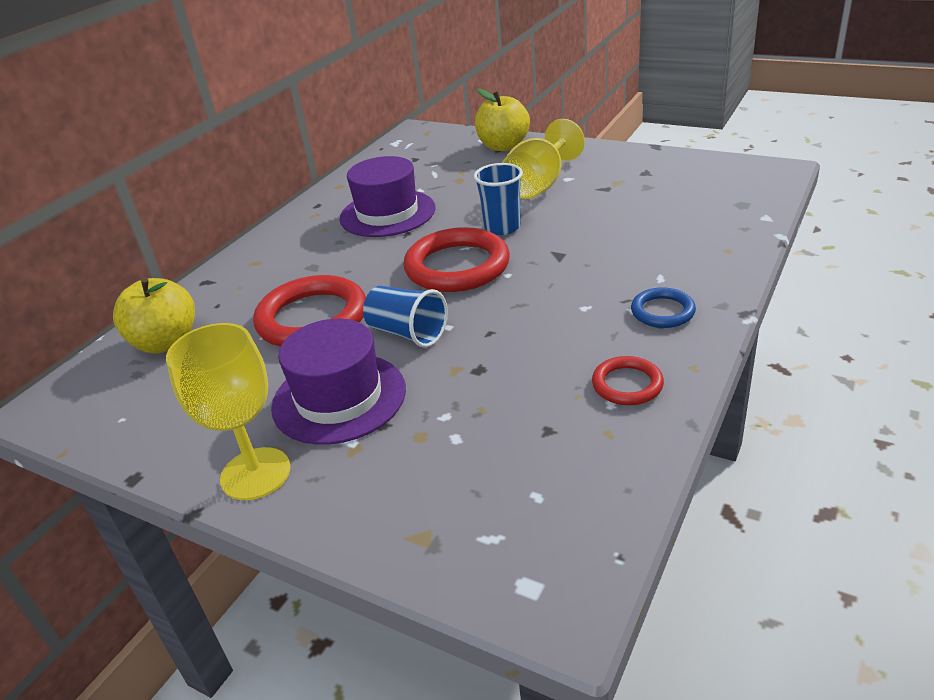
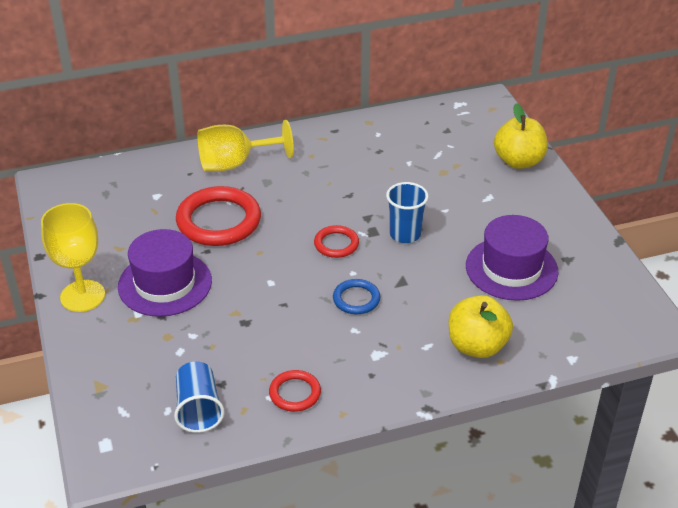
camera: 40 degrees right, 5 degrees up
yellow apple [113,277,195,354] -> yellow apple moved to [449,295,513,358]
purple hat [340,156,436,237] -> purple hat moved to [466,215,558,301]
blue cup [363,286,448,348] -> blue cup moved to [174,361,225,433]
red ring [404,227,510,292] -> red ring [314,225,359,258], size x0.52
yellow goblet [502,119,585,199] -> yellow goblet moved to [197,120,294,171]
blue ring [631,287,696,328] -> blue ring moved to [333,279,380,314]

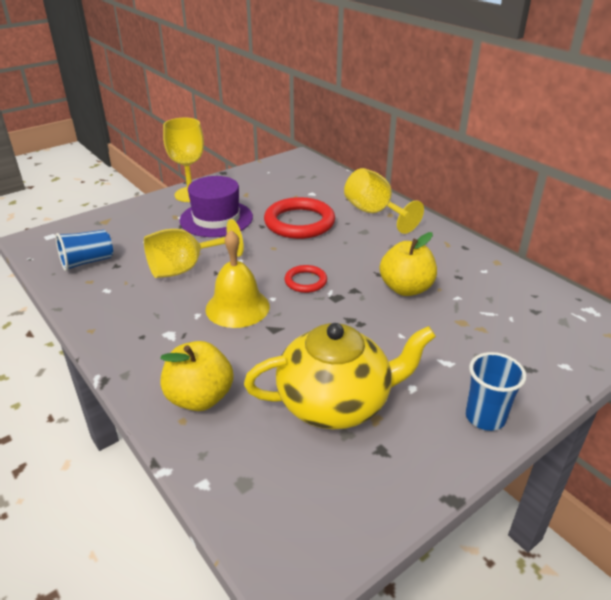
camera: 70 degrees right, 5 degrees down
red ring [269,370,321,412] -> none
blue ring [333,279,380,314] -> yellow bell [206,230,270,328]
blue cup [386,182,428,243] -> blue cup moved to [465,352,527,431]
purple hat [466,215,558,301] -> yellow teapot [244,323,436,429]
yellow apple [494,103,548,169] -> yellow apple moved to [379,232,437,296]
none -> yellow goblet [144,219,244,278]

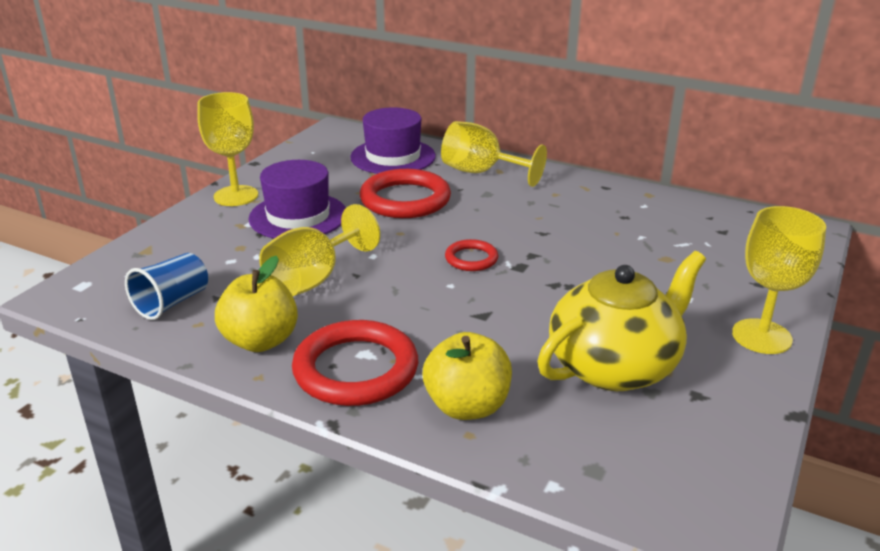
camera: 25 degrees left, 5 degrees down
yellow bell [206,230,270,328] -> none
yellow apple [379,232,437,296] -> yellow apple moved to [215,256,298,352]
blue cup [465,352,527,431] -> yellow goblet [732,206,826,354]
none -> red ring [292,320,418,406]
none -> purple hat [350,107,436,174]

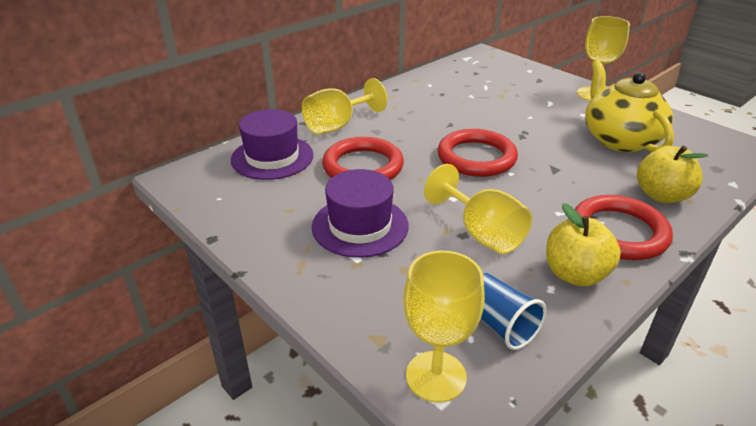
camera: 70 degrees left, 5 degrees up
yellow goblet [197,92,258,206] -> yellow goblet moved to [403,251,485,403]
red ring [445,239,498,271] -> red ring [438,129,518,177], size x1.92

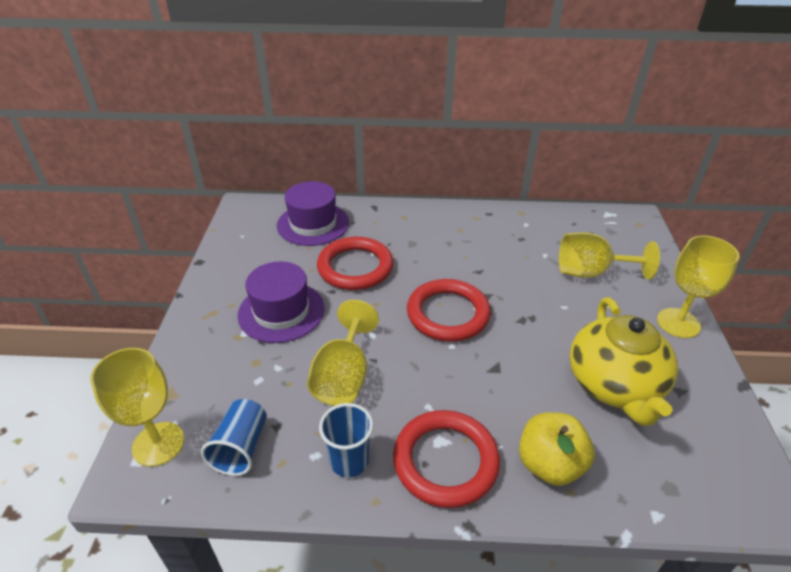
camera: 45 degrees right, 5 degrees up
yellow goblet [302,78,387,134] -> yellow goblet moved to [559,232,660,279]
yellow apple [546,203,621,287] -> blue cup [319,403,373,478]
yellow teapot [585,60,674,152] -> yellow teapot turned 150 degrees clockwise [570,297,678,426]

